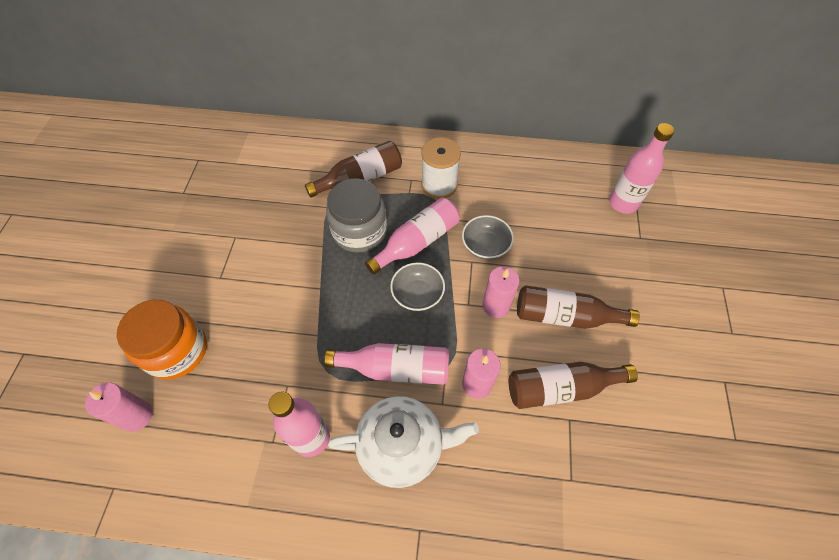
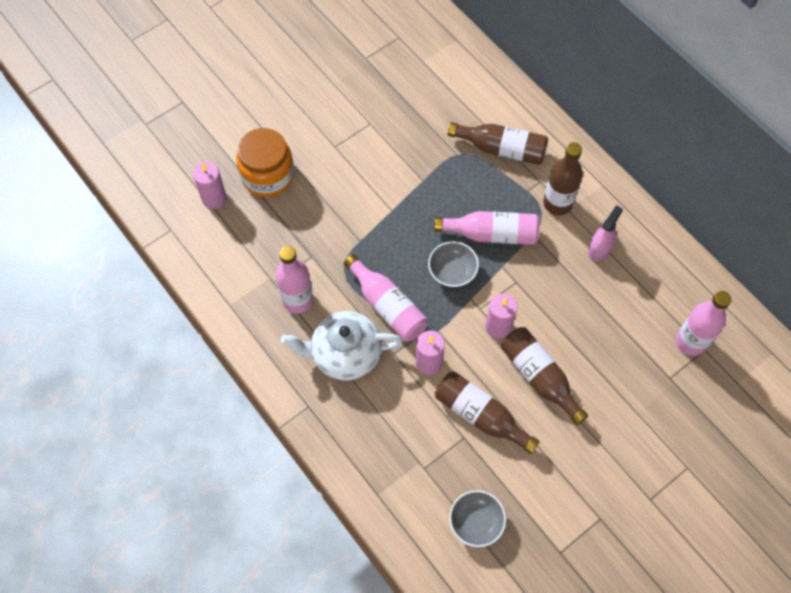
camera: 45 degrees right, 5 degrees up
grey jar [326,178,387,253] -> none
white teapot [328,396,479,488] -> white teapot turned 135 degrees clockwise [281,311,403,380]
white spool [421,137,461,199] -> brown bottle [543,142,583,215]
grey bowl [462,215,514,260] -> grey bowl moved to [449,490,506,547]
none -> pink spray bottle [588,205,623,261]

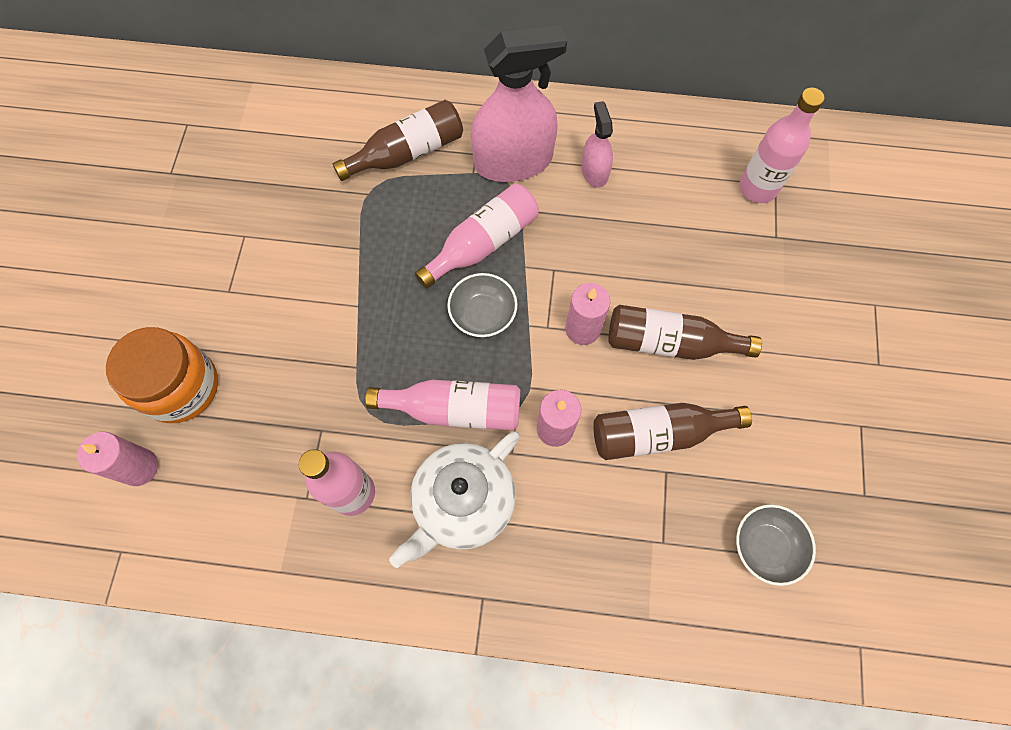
camera: 45 degrees left, 5 degrees up
brown bottle [543,142,583,215] -> pink spray bottle [471,25,567,182]

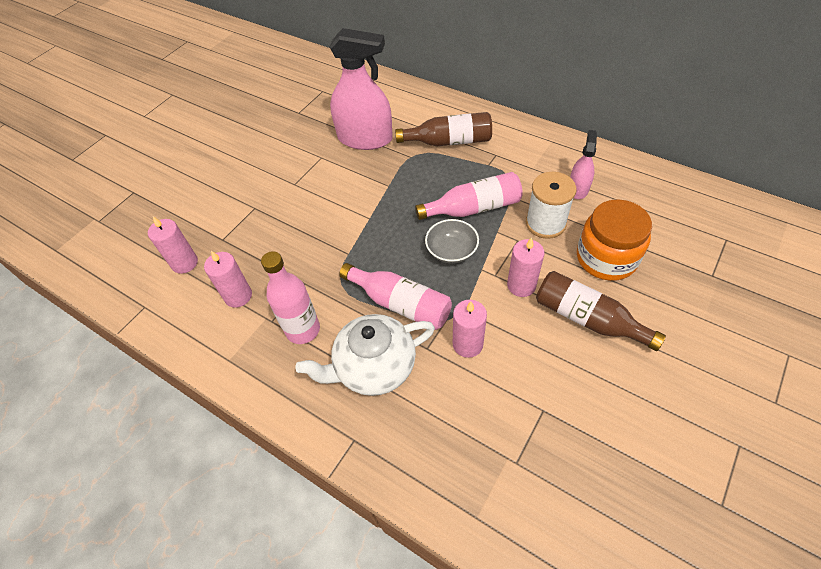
camera: 30 degrees right, 15 degrees down
orange jar [106,327,218,423] -> orange jar moved to [577,199,652,281]
pink spray bottle [471,25,567,182] -> pink spray bottle moved to [329,28,393,150]
brown bottle [593,403,752,460] -> none
grey bowl [736,504,816,586] -> none
pink bottle [739,88,824,203] -> none
none -> pink candle [204,251,252,308]
none -> white spool [526,172,576,239]

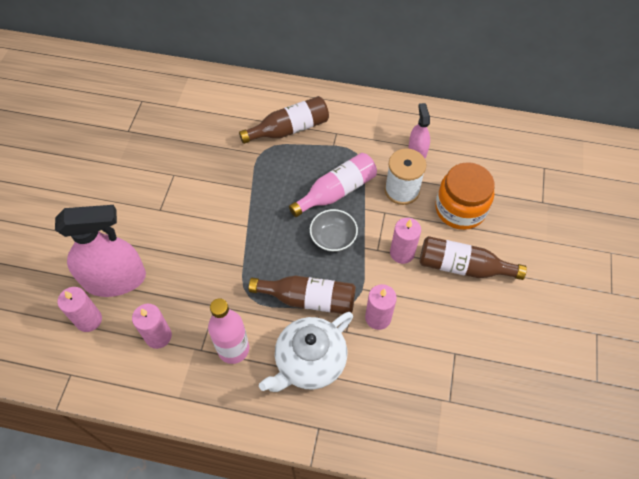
camera: 25 degrees left, 5 degrees up
pink spray bottle [329,28,393,150] -> pink spray bottle moved to [55,205,146,297]
pink bottle [339,263,452,330] -> brown bottle [249,275,356,314]

